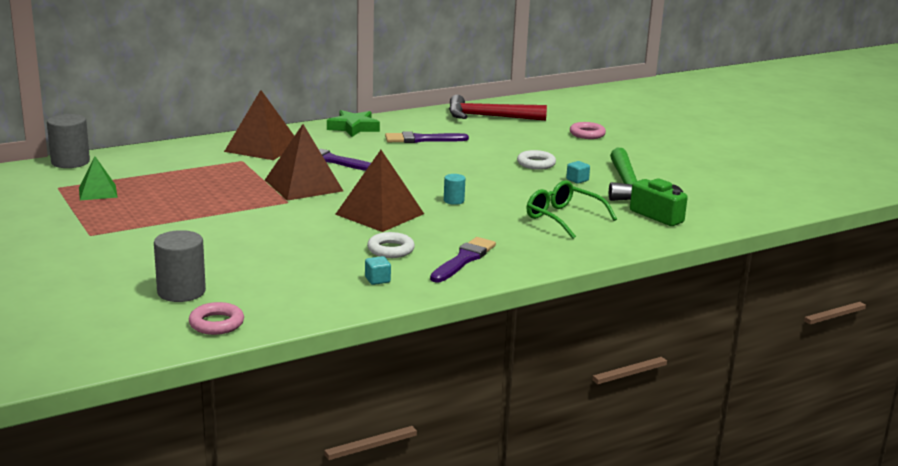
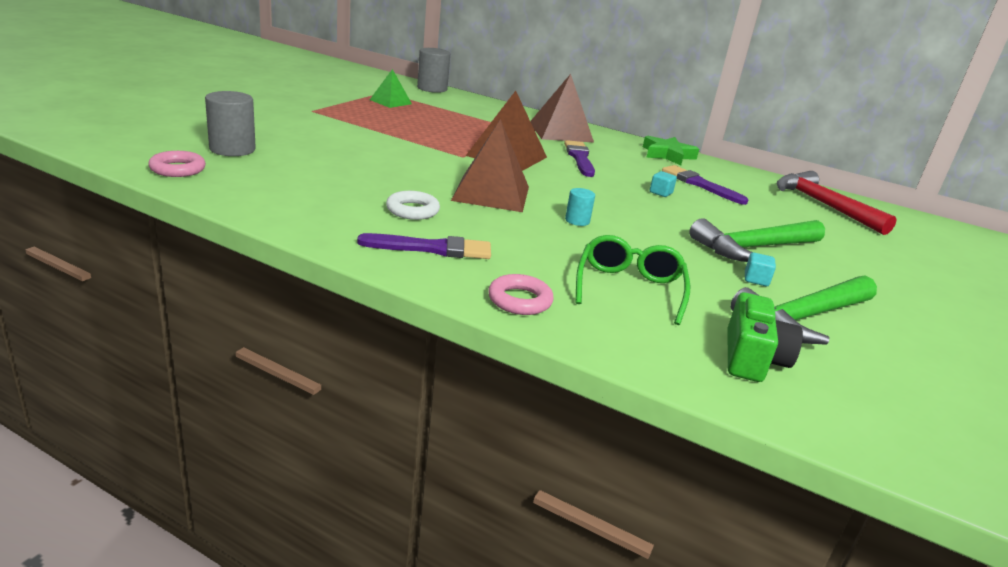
camera: 55 degrees right, 5 degrees up
turquoise cube [365,256,391,285] -> turquoise cube moved to [650,171,677,197]
white ring [517,150,556,170] -> green hammer [689,218,825,262]
pink ring [570,122,606,139] -> pink ring moved to [488,274,554,315]

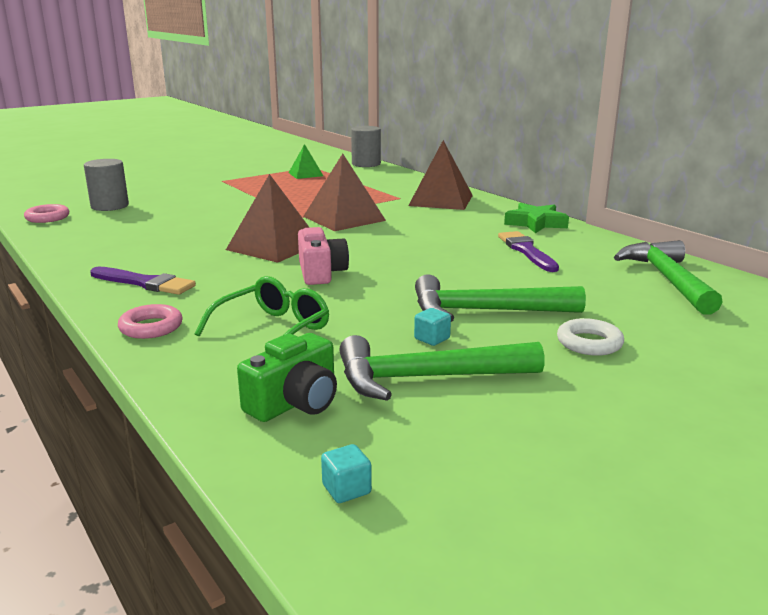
camera: 30 degrees right, 5 degrees down
white ring [386,191,440,220] -> white ring moved to [557,318,624,356]
purple brush [564,140,595,177] -> none
turquoise cylinder [565,188,595,226] -> pink camera [298,227,349,285]
turquoise cube [650,171,677,197] -> turquoise cube moved to [321,444,372,503]
red hammer [777,171,897,235] -> green hammer [614,240,723,315]

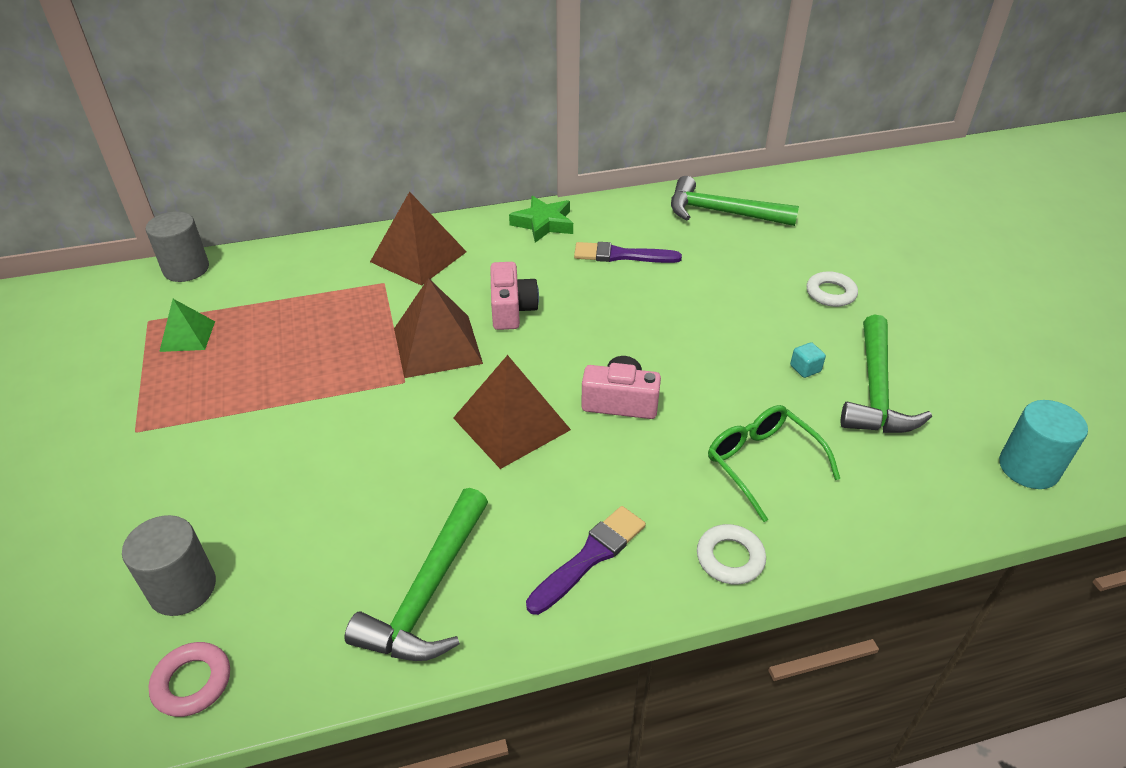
camera: 70 degrees left, 20 degrees up
pink ring [118,304,182,339] -> white ring [697,524,766,585]
green camera [237,333,337,422] -> none
turquoise cube [321,444,372,503] -> turquoise cylinder [999,400,1088,489]
green hammer [415,274,586,322] -> green hammer moved to [345,488,488,661]
none -> pink camera [490,262,539,330]

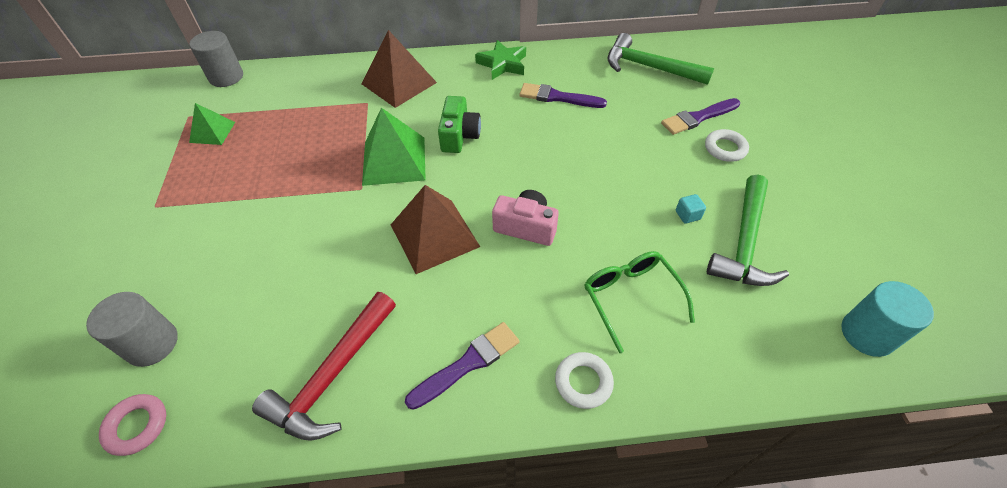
camera: 10 degrees right, 10 degrees up
green hammer [345,488,488,661] -> red hammer [252,292,396,441]
brown pyramid [394,278,483,378] -> green pyramid [362,108,426,186]
pink camera [490,262,539,330] -> green camera [438,96,481,153]
none -> purple brush [661,98,740,135]

